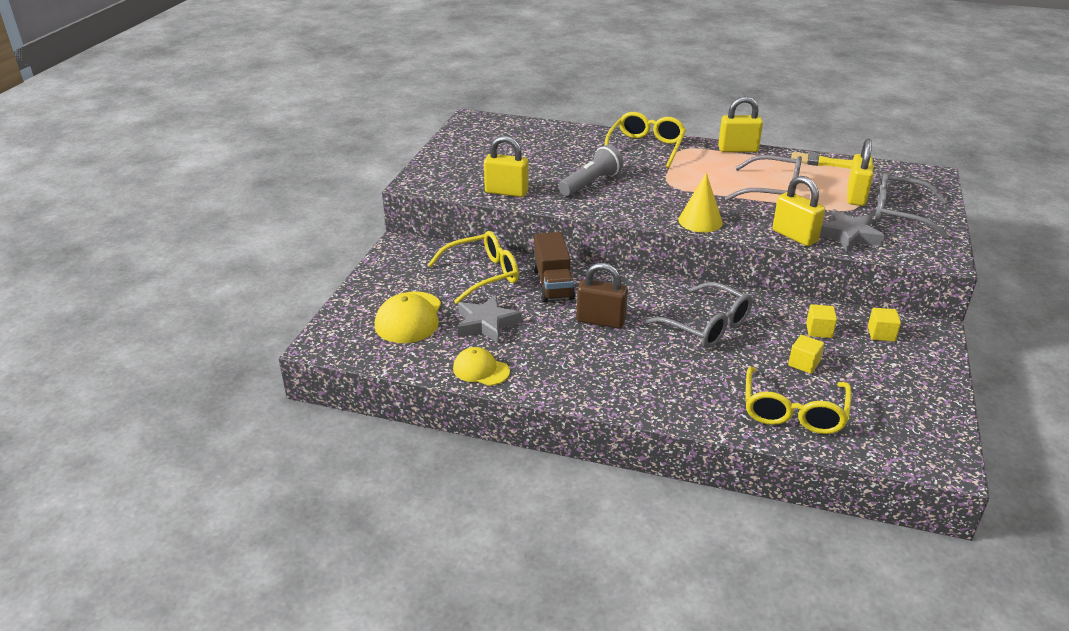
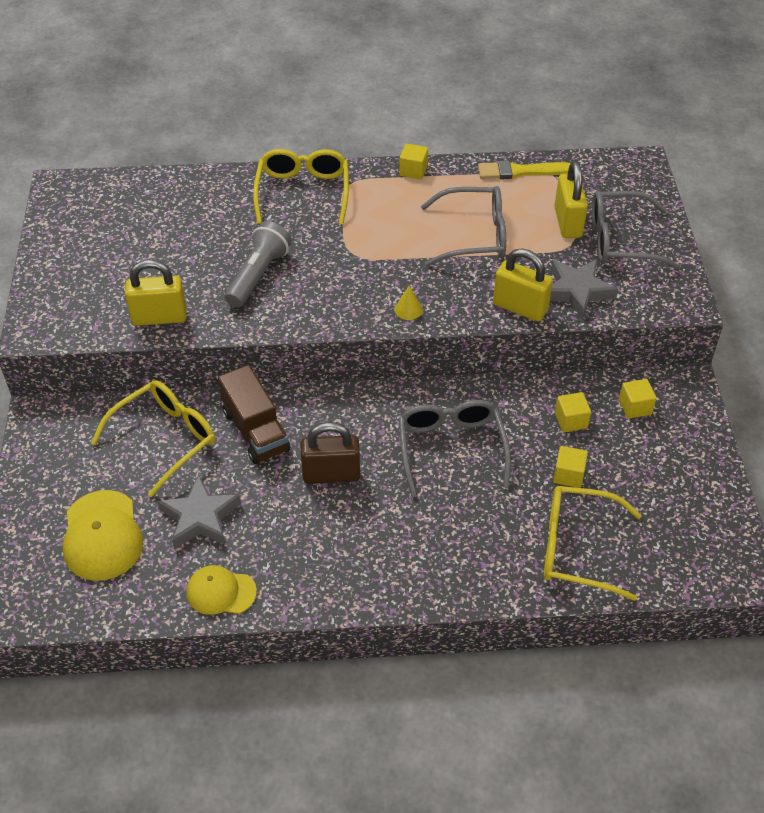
camera: 20 degrees left, 15 degrees up
grey glasses [644,282,752,348] -> grey glasses turned 120 degrees counterclockwise [399,400,511,497]
yellow cone [678,173,723,232] -> yellow cone [395,285,423,320], size x0.53
yellow padlock [718,96,763,152] -> yellow cube [399,143,428,180]
yellow glasses [745,367,852,434] -> yellow glasses turned 105 degrees clockwise [544,486,642,601]

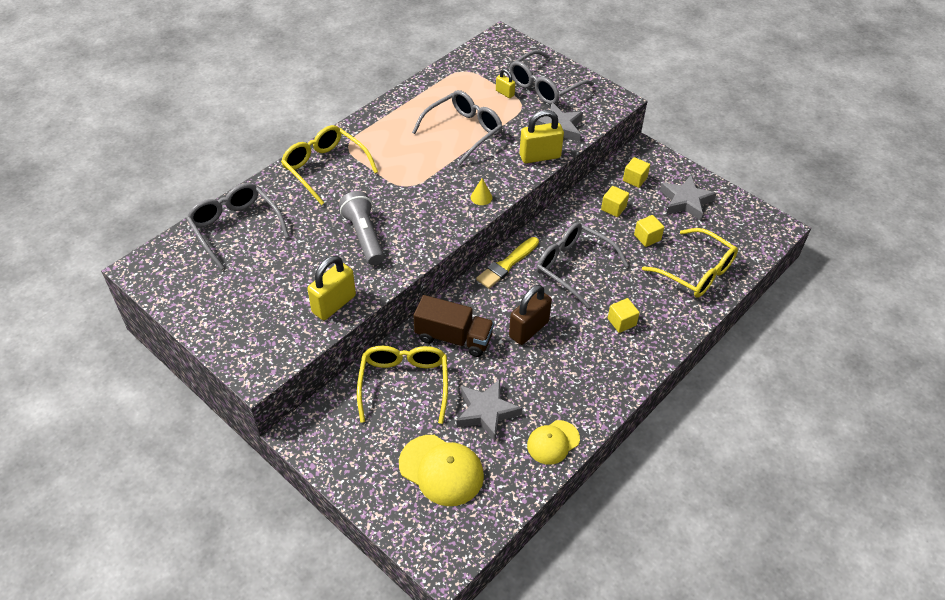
camera: 45 degrees left, 0 degrees up
yellow cube [399,143,428,180] -> yellow cube moved to [608,298,640,333]
yellow brush [478,160,571,179] -> yellow brush moved to [476,237,539,289]
yellow glasses [544,486,642,601] -> yellow glasses turned 105 degrees counterclockwise [642,228,738,298]
yellow padlock [554,161,588,238] -> yellow padlock [496,69,515,98], size x0.52
none -> grey glasses [186,183,289,269]
none -> grey star [660,175,717,221]

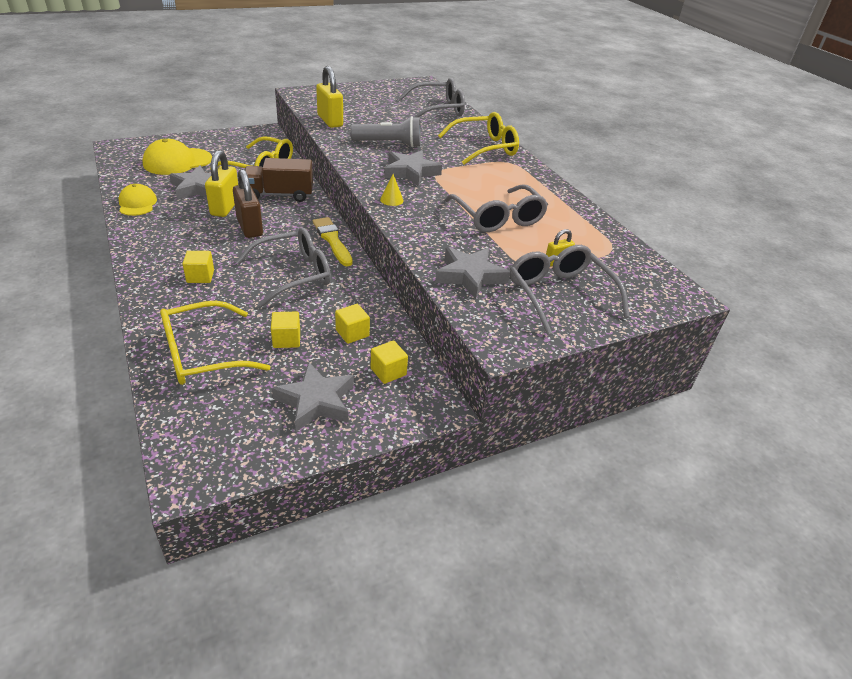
camera: 110 degrees right, 10 degrees down
brown truck [413,295,494,357] -> brown truck turned 45 degrees clockwise [245,158,313,202]
yellow padlock [520,110,564,163] -> yellow padlock moved to [205,150,238,217]
none -> grey star [385,150,442,187]

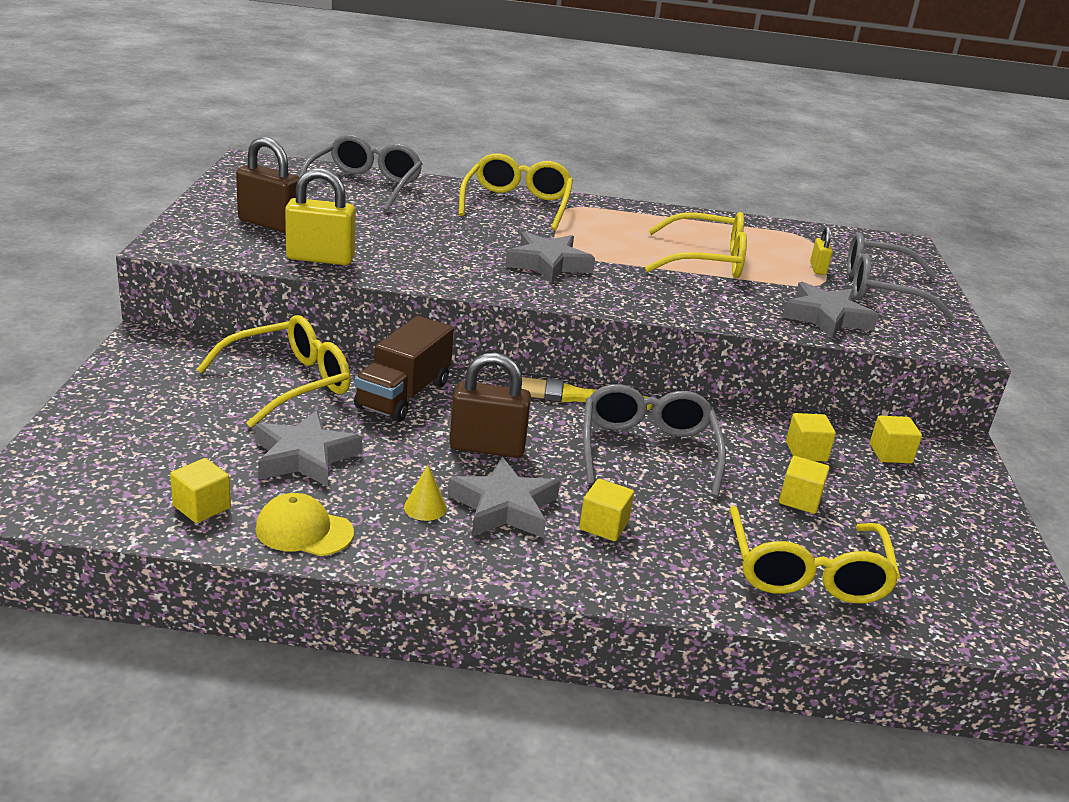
camera: 60 degrees left, 10 degrees down
yellow cap [142,139,212,175] -> none
yellow padlock [205,150,238,217] -> none
grey star [272,362,354,432] -> grey star moved to [448,457,560,538]
grey flashlight [350,116,421,147] -> none
yellow cone [380,174,404,206] -> yellow cone moved to [404,465,447,521]
grey glasses [445,184,548,232] -> yellow glasses [645,212,747,278]
none -> yellow cube [170,458,231,523]
none -> brown padlock [236,137,299,233]

